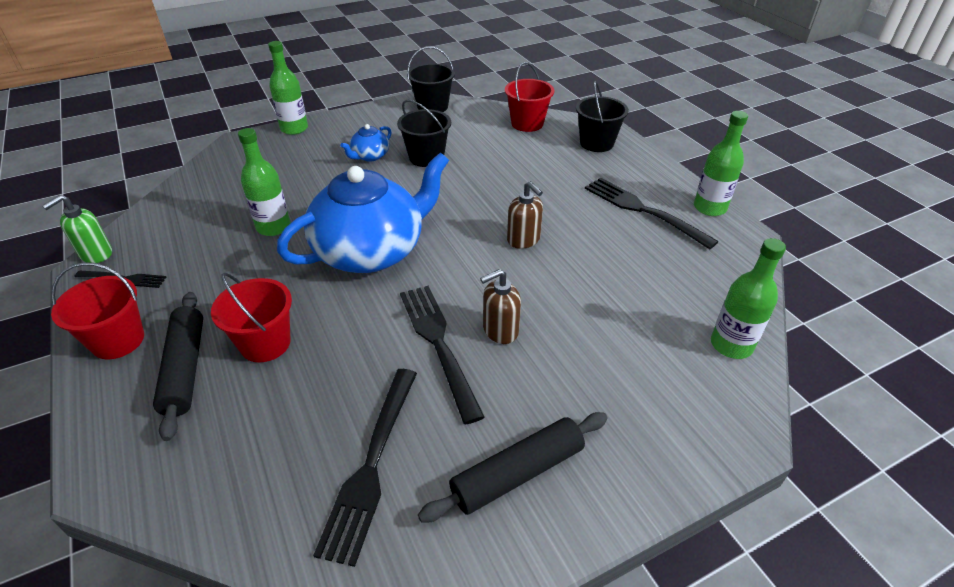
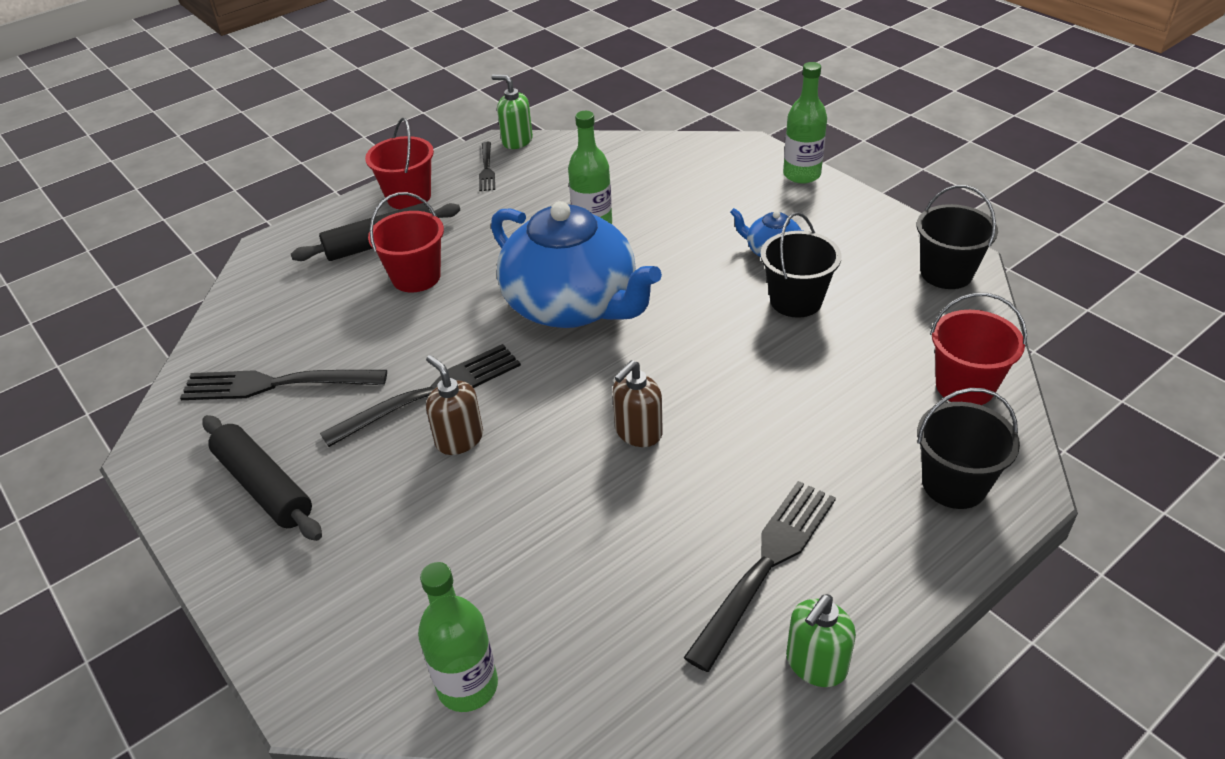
camera: 80 degrees right, 0 degrees up
green bottle [694,111,748,216] -> green soap dispenser [786,594,856,687]

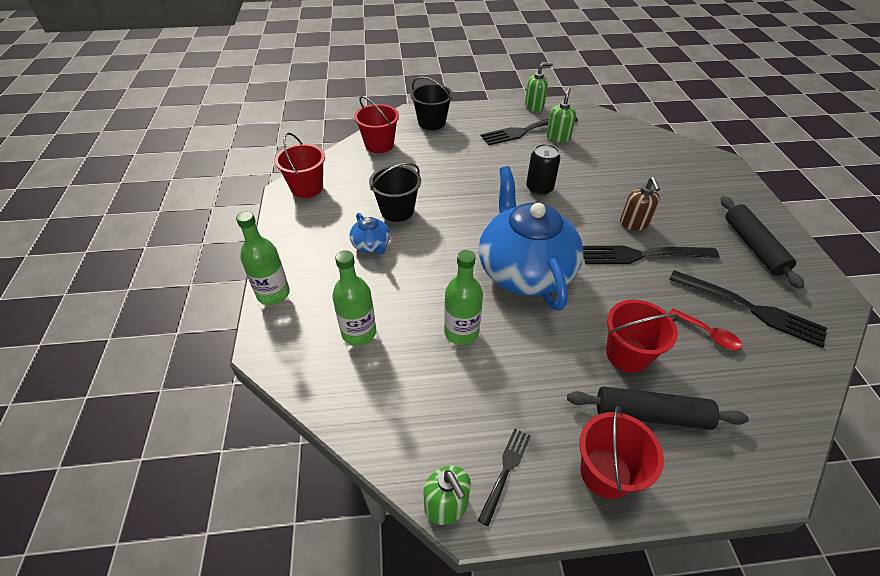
camera: 150 degrees left, 5 degrees up
green bottle [418,562,498,712] -> green bottle moved to [332,250,376,346]
brown soap dispenser [613,360,663,447] -> black can [526,144,560,195]
black bucket [917,185,998,289] -> red bucket [275,133,325,198]
none -> green soap dispenser [546,87,576,143]
none -> red spoon [669,308,742,350]

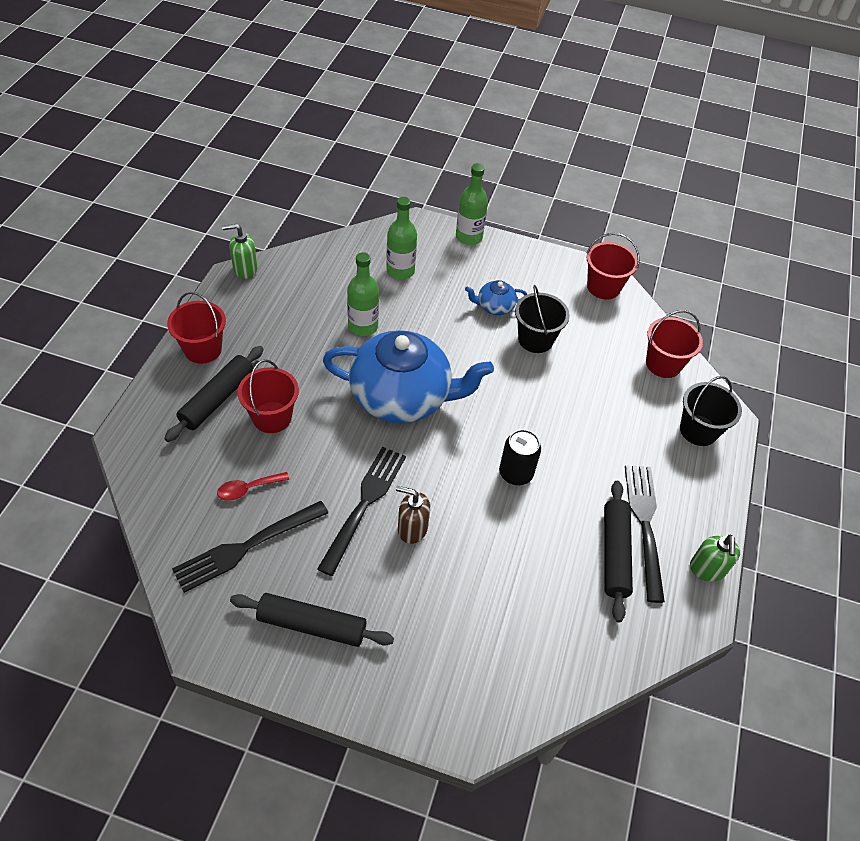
camera: 110 degrees right, 5 degrees up
black fork [477,429,531,526] -> none
green soap dispenser [546,87,576,143] -> black rolling pin [604,481,633,622]

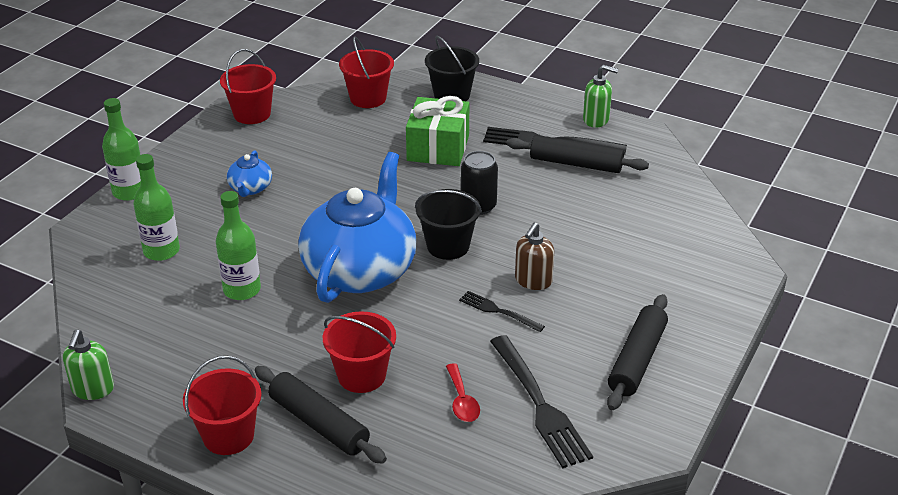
camera: 75 degrees left, 15 degrees down
black fork [317,447,406,576] -> black fork [459,291,545,332], size x0.55
black bucket [515,285,570,353] -> black bucket moved to [415,189,482,260]
none -> green gift [406,96,470,166]

